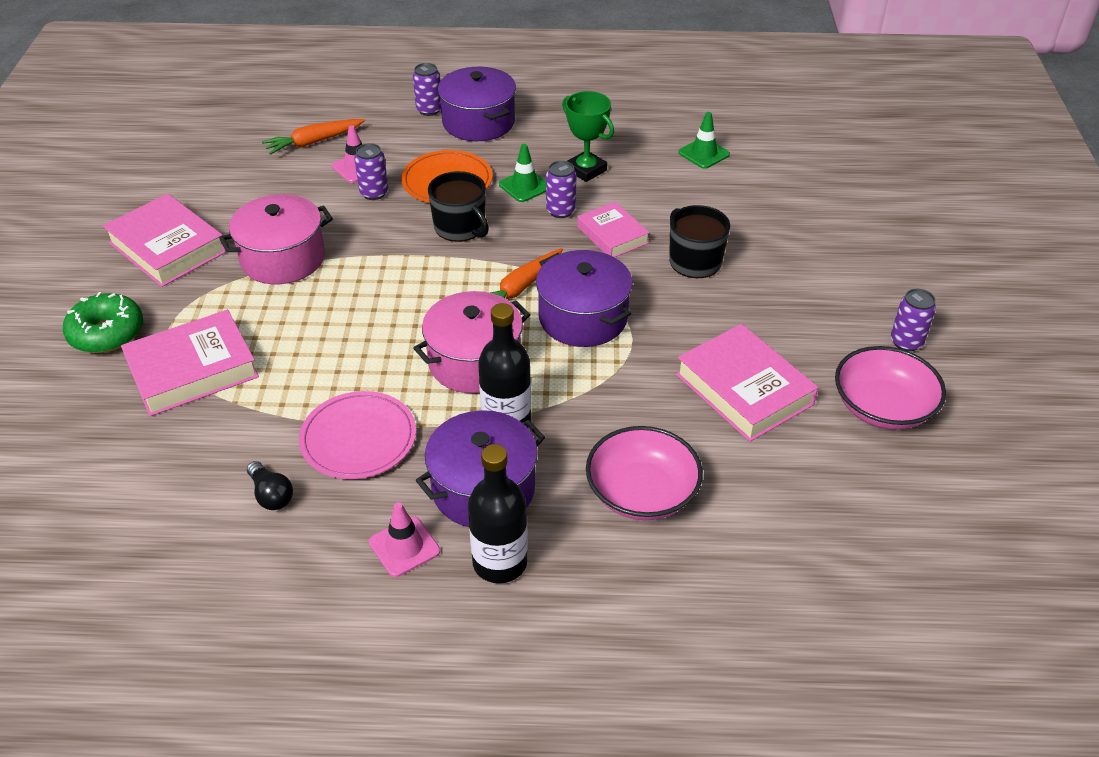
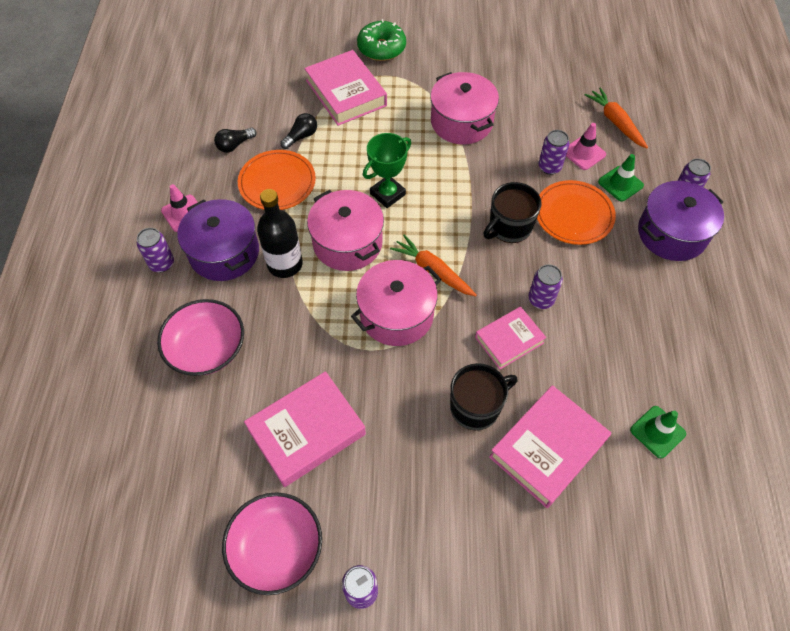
camera: 90 degrees right, 15 degrees up
pink book [103,194,226,287] -> pink book moved to [489,385,611,508]
pink plate [299,391,416,479] -> orange plate [238,150,316,210]
black bottle [468,444,528,583] -> purple can [137,228,174,272]
green traffic cone [499,144,546,202] -> green traffic cone moved to [598,154,644,202]
purple pot [536,250,633,347] -> pink pot [351,260,441,346]
green trophy [562,91,614,182] -> green trophy moved to [363,133,411,208]
none -> black light bulb [280,113,317,149]

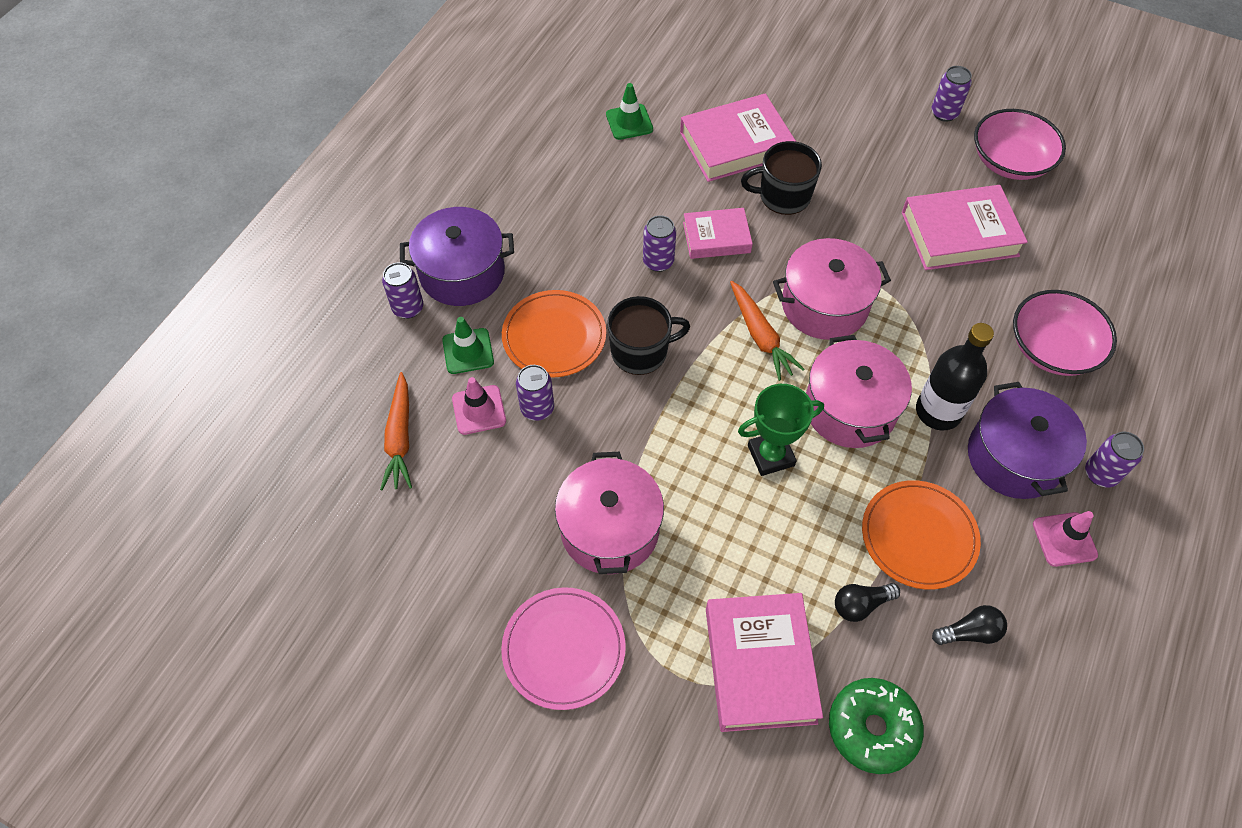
camera: 155 degrees left, 0 degrees up
green donut [357,19,406,61] -> green donut moved to [829,678,924,774]
none -> pink plate [501,587,626,710]

